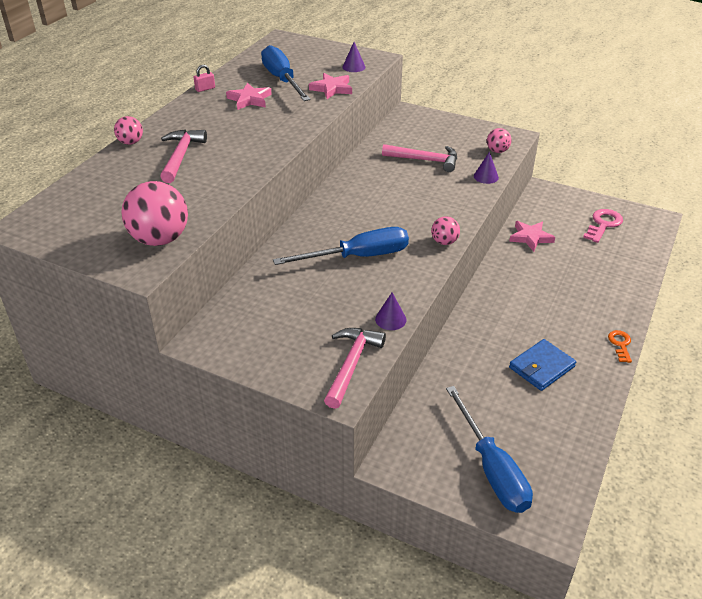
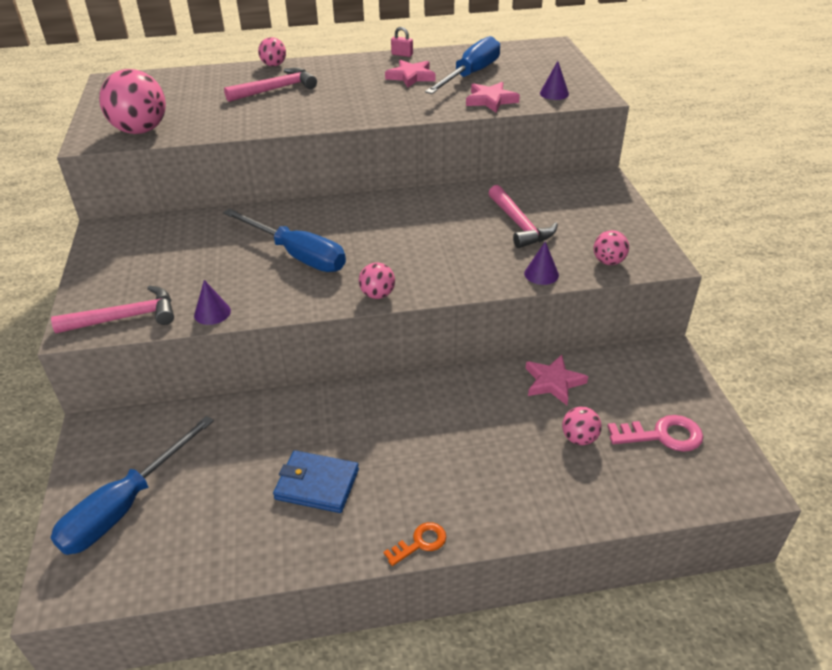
camera: 55 degrees right, 0 degrees up
none -> pink ball [562,407,602,445]

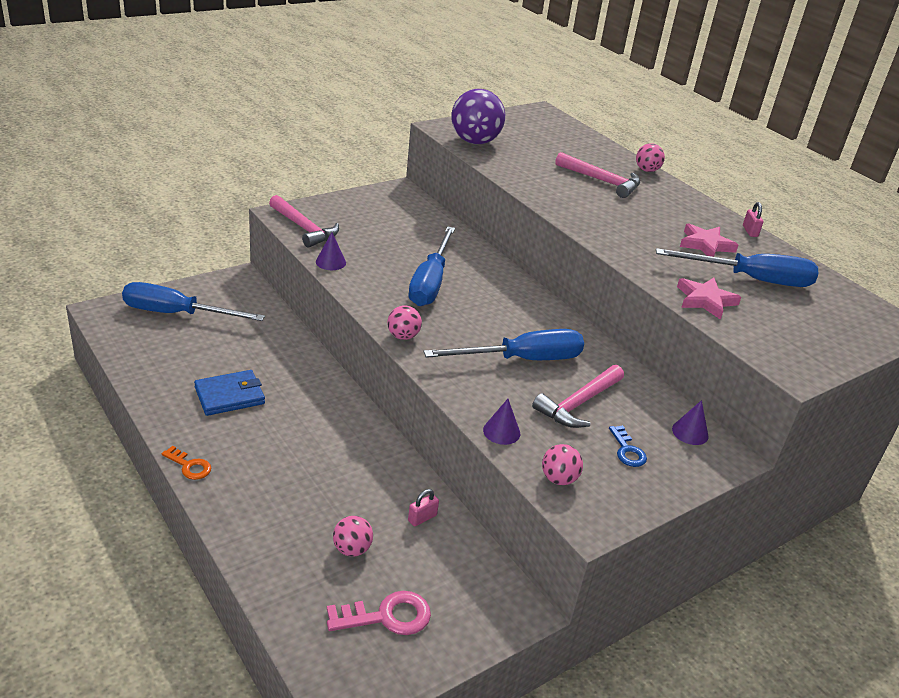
camera: 60 degrees right, 5 degrees down
pink ball [99,69,166,134] -> purple ball [451,89,505,144]
blue wallet [273,450,359,513] -> blue wallet turned 75 degrees clockwise [194,370,265,416]
pink star [526,355,588,405] -> pink padlock [408,489,439,527]
purple cone [540,61,569,100] -> purple cone moved to [672,400,709,445]
pink key [607,415,703,452] -> pink key turned 75 degrees counterclockwise [327,591,431,635]
none -> blue screwdriver [424,329,584,360]
none -> blue key [609,425,647,467]

